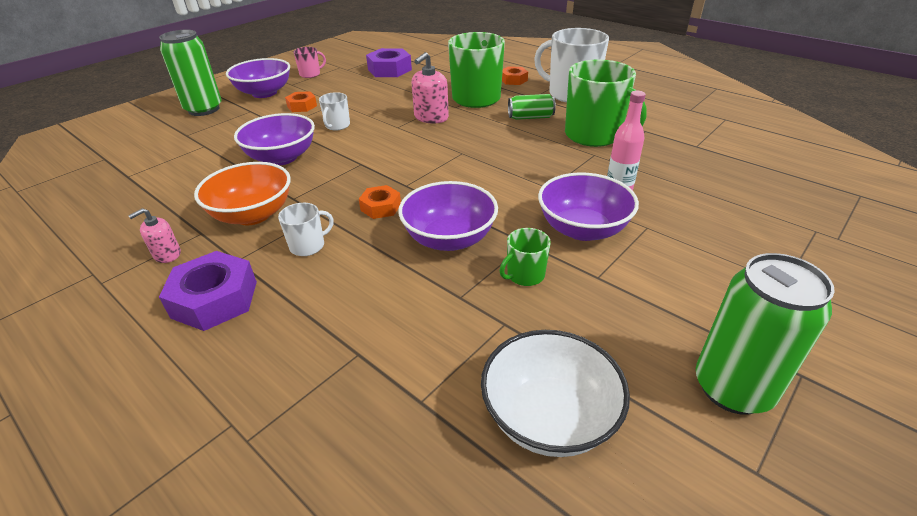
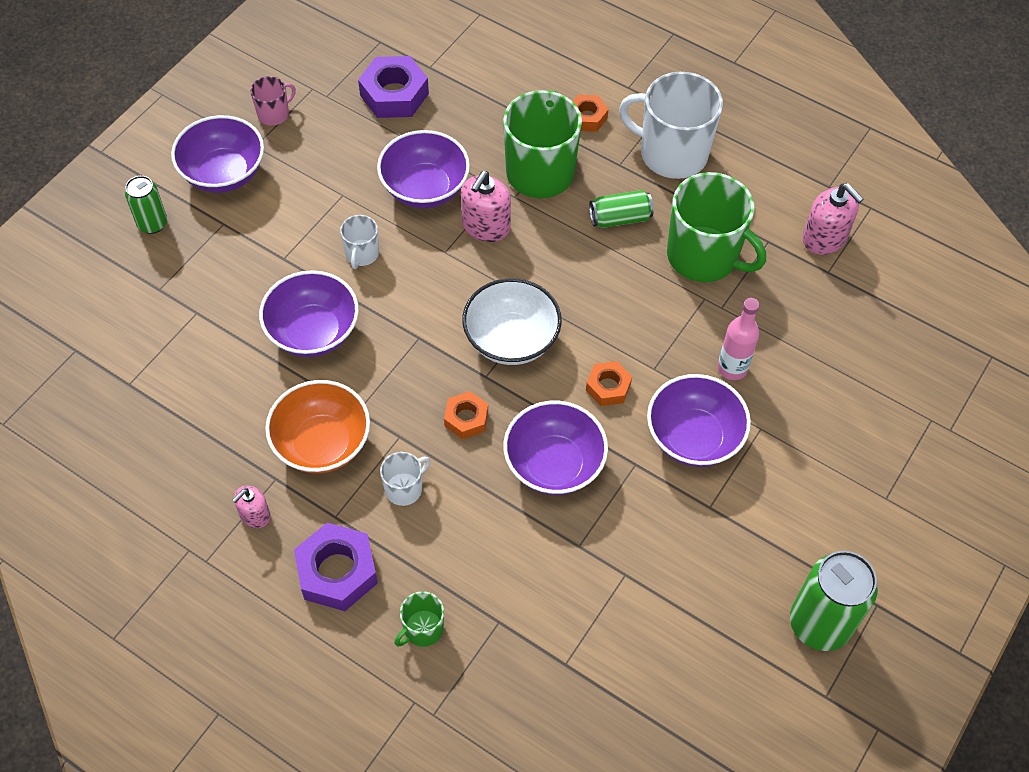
camera: 10 degrees left, 20 degrees up
green can [159,30,222,116] -> green can [125,176,167,234], size x0.57
orange nut [285,91,317,112] -> orange nut moved to [586,361,632,406]
white bowl [481,330,630,457] -> white bowl moved to [462,278,562,365]
green mug [500,228,551,286] -> green mug moved to [394,591,444,647]
none -> purple bowl [377,130,470,208]
none -> pink soap dispenser [802,183,863,255]

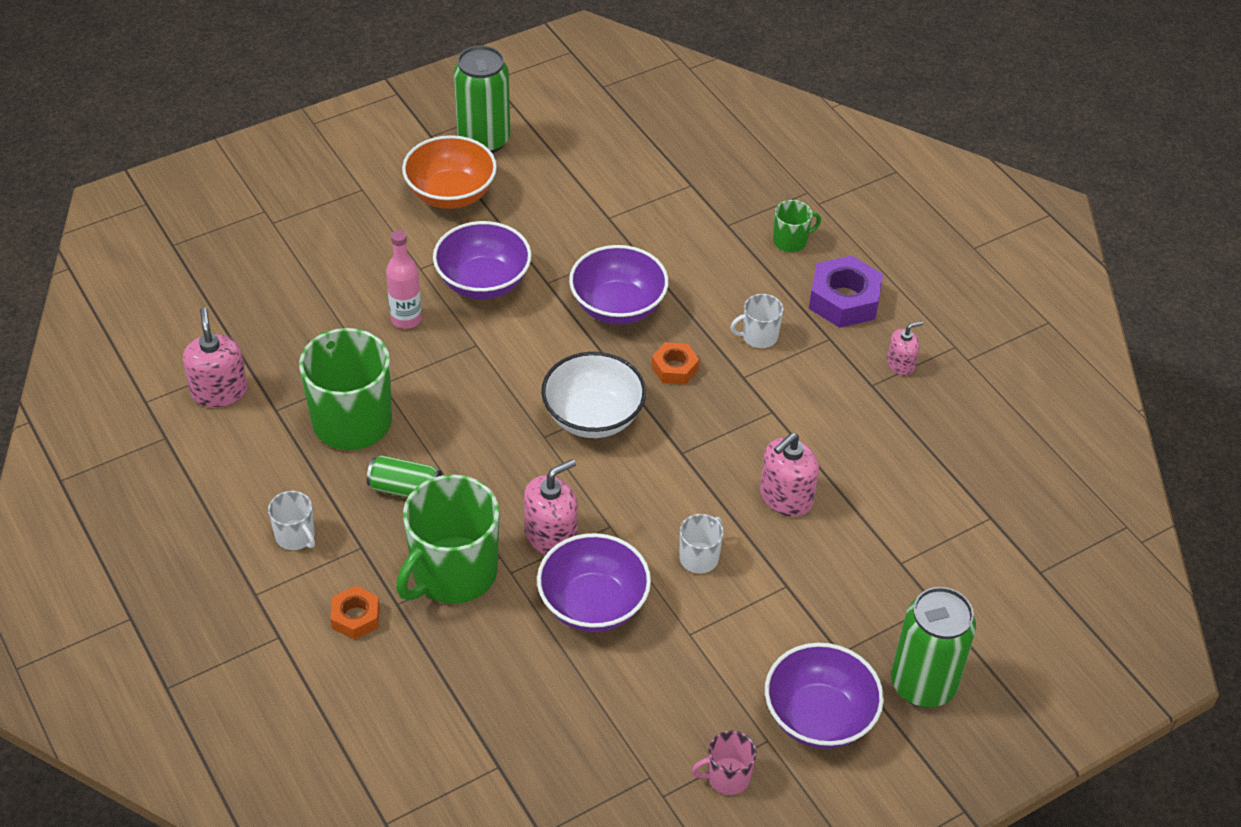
camera: 155 degrees left, 10 degrees down
green can [125,176,167,234] -> green can [891,587,976,708], size x1.75
purple bowl [259,270,359,357] -> pink soap dispenser [760,433,819,517]
orange bowl [265,380,370,474] -> orange bowl moved to [402,135,497,209]
purple nut [358,56,429,118] -> none
orange nut [586,361,632,406] -> none
white mug [619,72,723,179] -> white mug [268,491,315,550], size x0.47

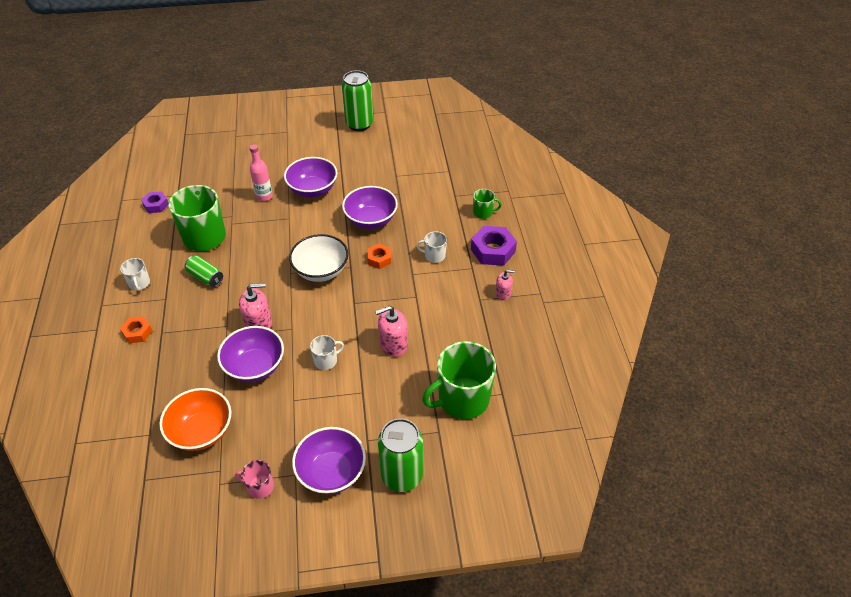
camera: 25 degrees right, 0 degrees up
pink soap dispenser [183,307,248,408] -> purple nut [141,191,168,213]
green mug [396,474,499,604] -> green mug moved to [422,341,496,419]
orange bowl [402,135,497,209] -> orange bowl moved to [159,388,231,451]

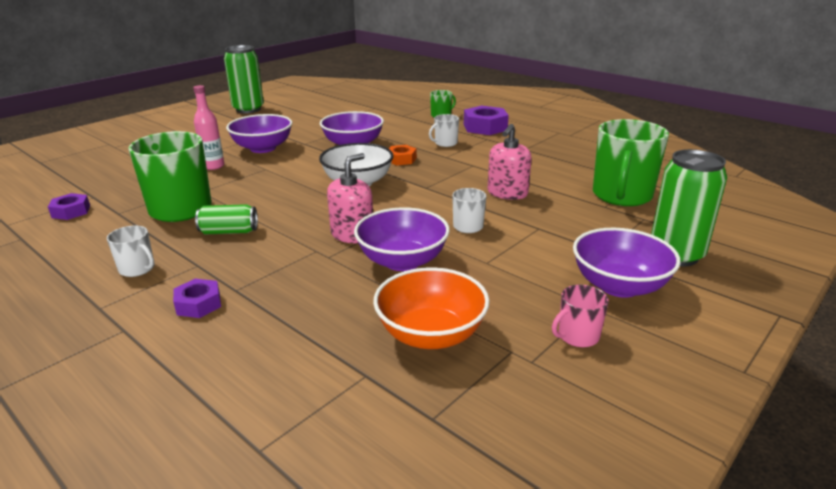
camera: 40 degrees left, 20 degrees down
orange nut [120,316,152,343] -> purple nut [173,279,221,318]
pink soap dispenser [495,270,515,300] -> none

